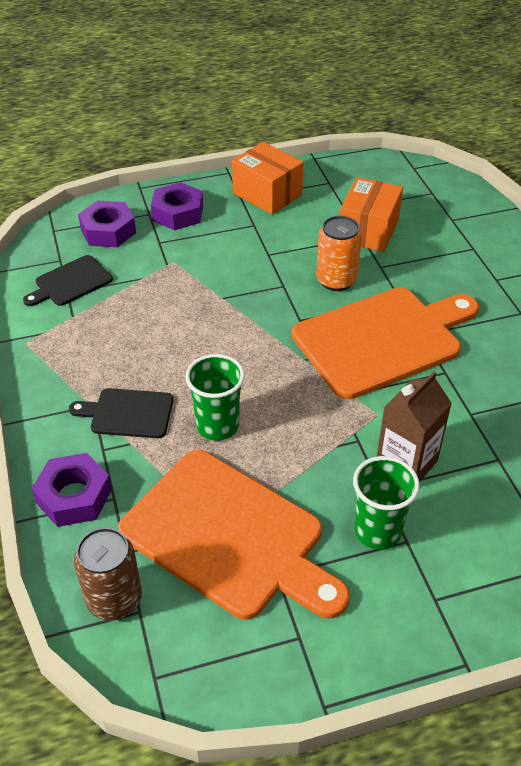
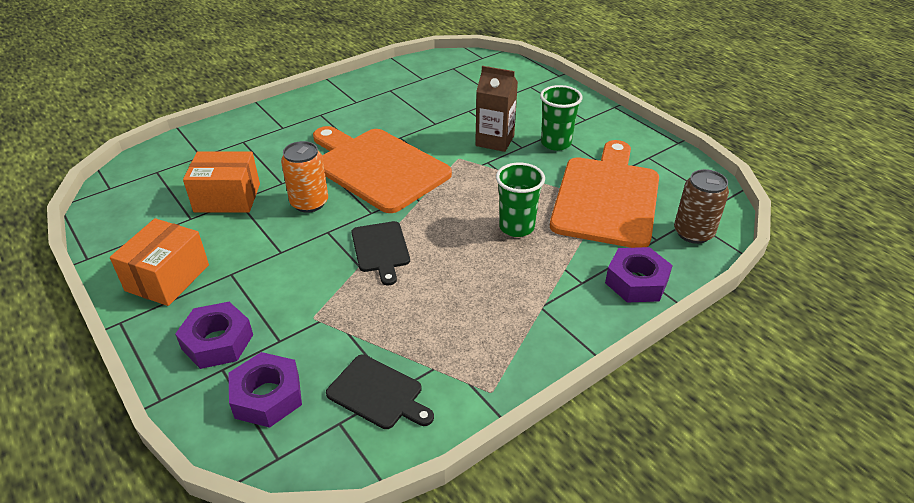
camera: 110 degrees left, 5 degrees down
black cutting board [69,388,173,438] -> black cutting board moved to [352,221,410,285]

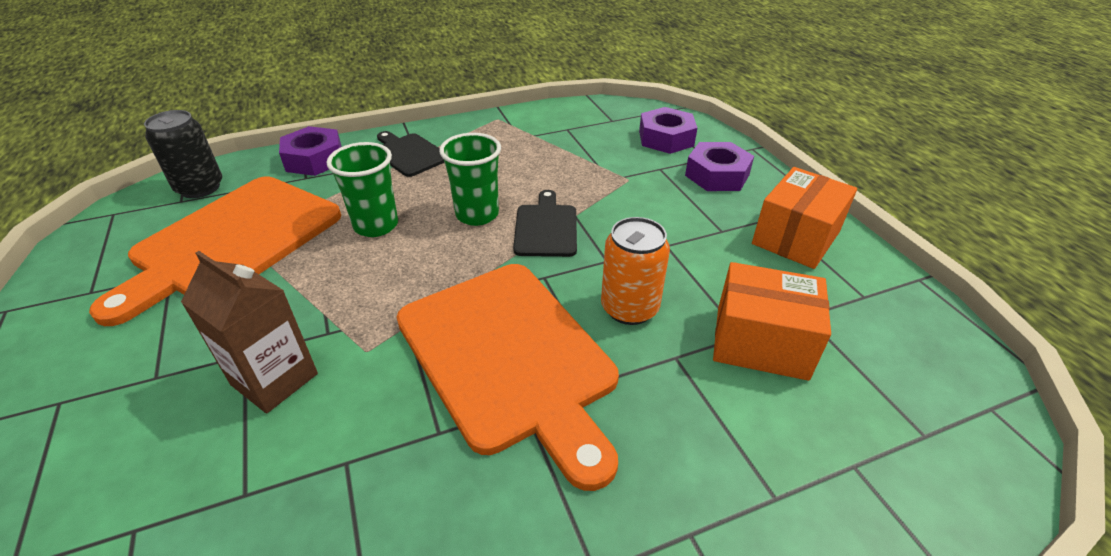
camera: 165 degrees left, 0 degrees up
black cutting board [326,354,434,429] -> black cutting board moved to [377,131,445,177]
green cup [540,85,583,151] -> green cup moved to [439,133,501,226]
brown can [674,169,729,244] -> black can [144,110,222,198]

